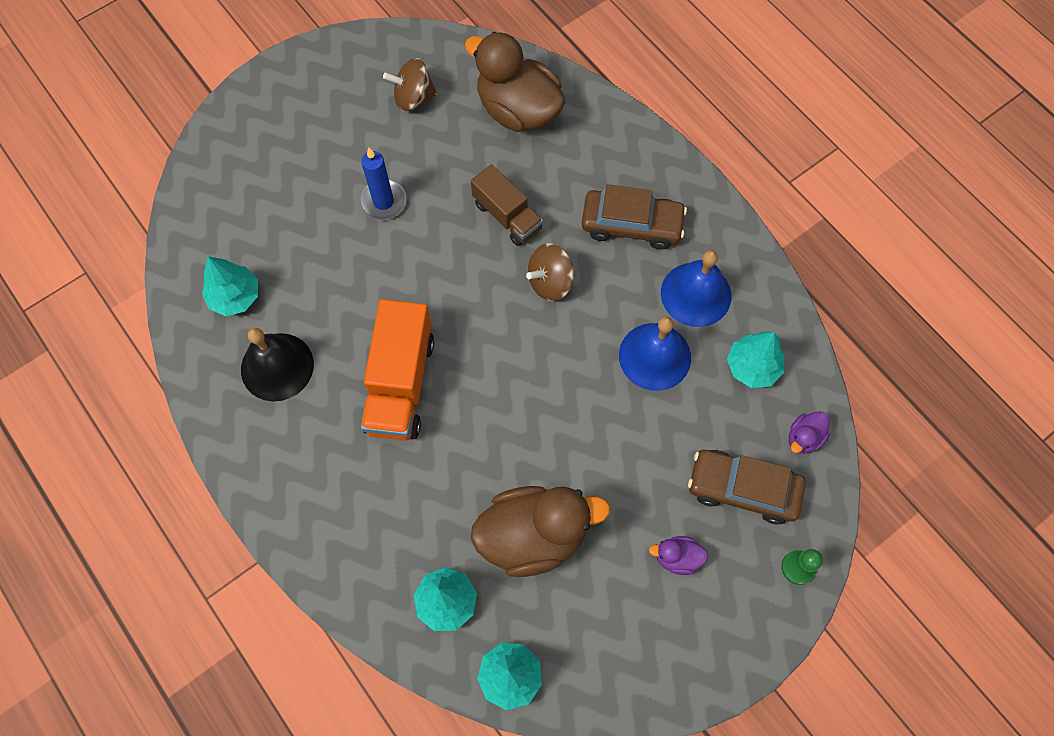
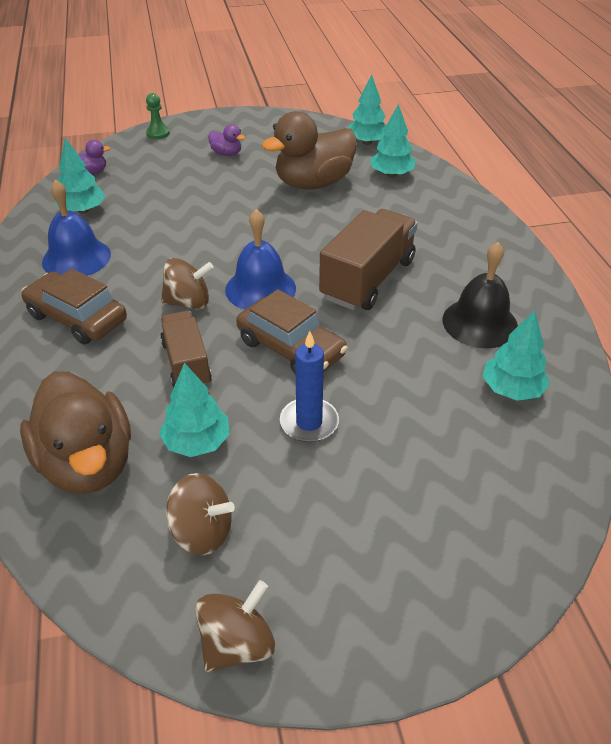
camera: 155 degrees left, 25 degrees down
orange truck [361,299,434,441] -> brown truck [319,209,418,310]
brown duck [471,486,610,577] -> brown duck turned 45 degrees counterclockwise [262,111,357,190]
blue bell [619,317,691,391] -> blue bell moved to [225,209,296,310]
brown car [688,450,806,525] -> brown car moved to [236,289,348,374]
none -> turquoise tree [159,363,230,457]
none -> brown spinning top [195,580,275,672]

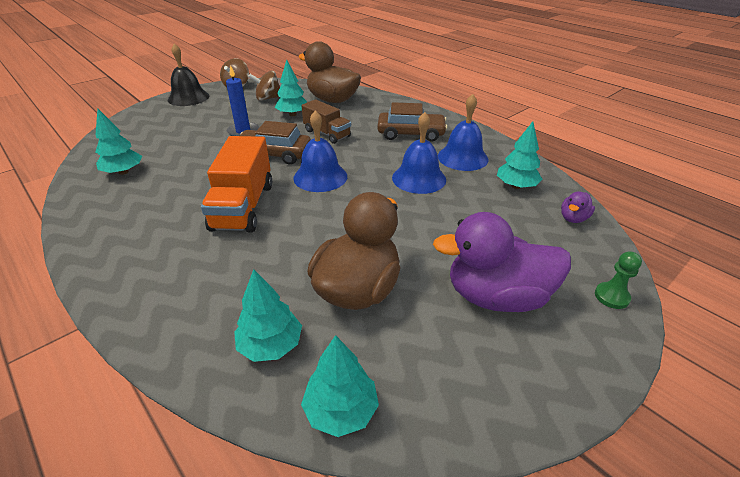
camera: 150 degrees right, 5 degrees down
brown spinning top [161,258,214,309] -> none
purple duck [208,124,245,156] -> purple duck [433,212,571,312], size x2.29
brown truck [319,209,418,310] -> orange truck [201,136,272,233]
black bell [443,242,518,348] -> black bell moved to [168,44,209,106]
none -> blue bell [392,112,446,194]

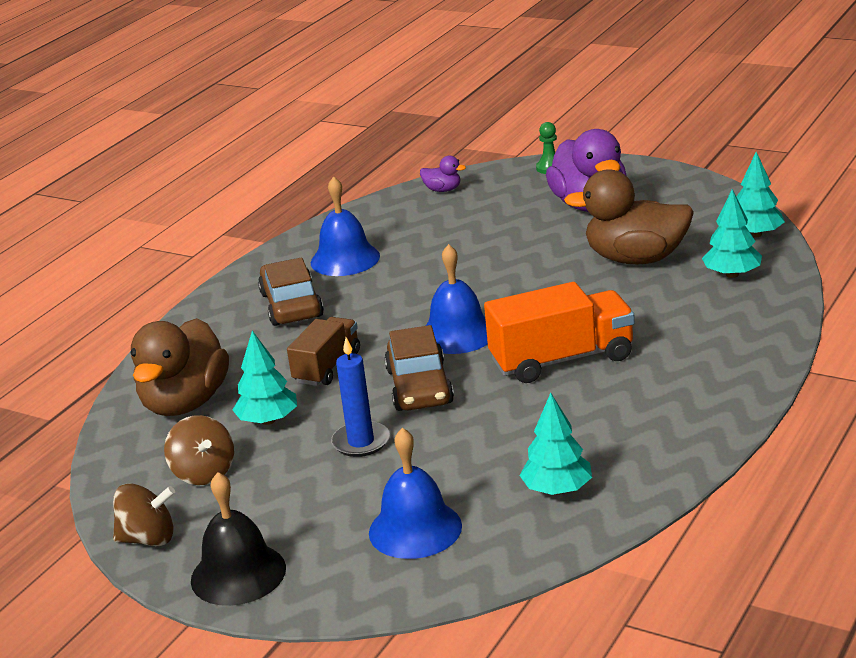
camera: 105 degrees left, 10 degrees down
blue bell [392,112,446,194] -> blue bell moved to [369,428,462,559]
turquoise tree [497,121,543,189] -> none

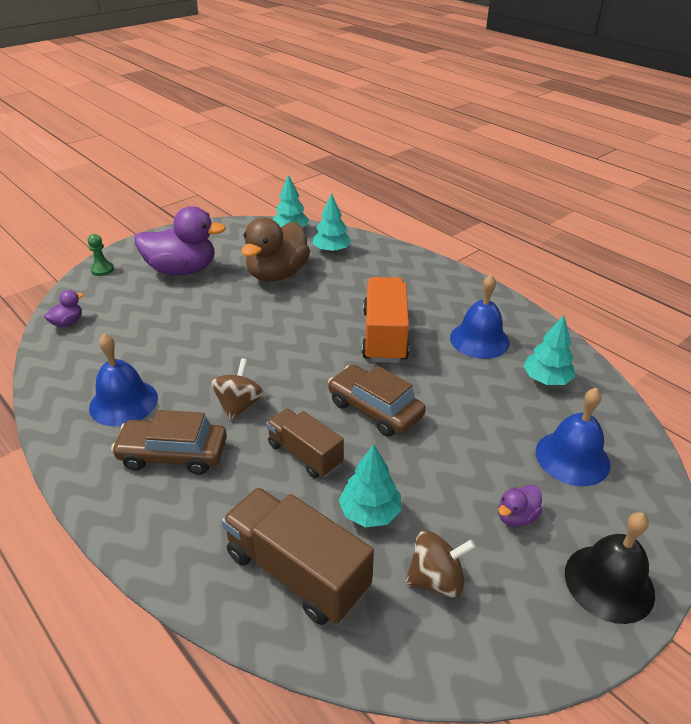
camera: 75 degrees left, 10 degrees up
brown spinning top [113,484,175,546] -> brown spinning top moved to [210,358,264,421]
brown duck [131,318,229,416] -> brown truck [222,487,374,625]
blue candle [331,337,390,457] -> none
brown car [384,325,454,411] -> brown car turned 150 degrees counterclockwise [328,365,426,437]
blue bell [425,244,488,354] -> blue bell moved to [450,274,510,359]
none -> purple duck [498,485,543,527]

